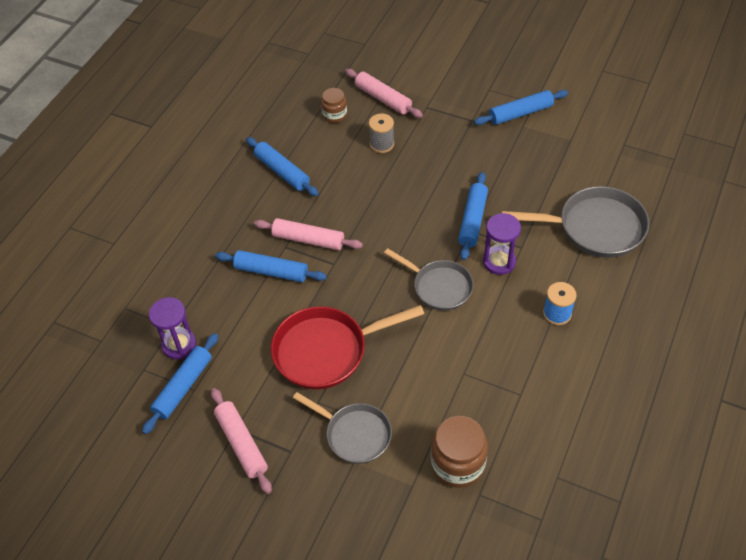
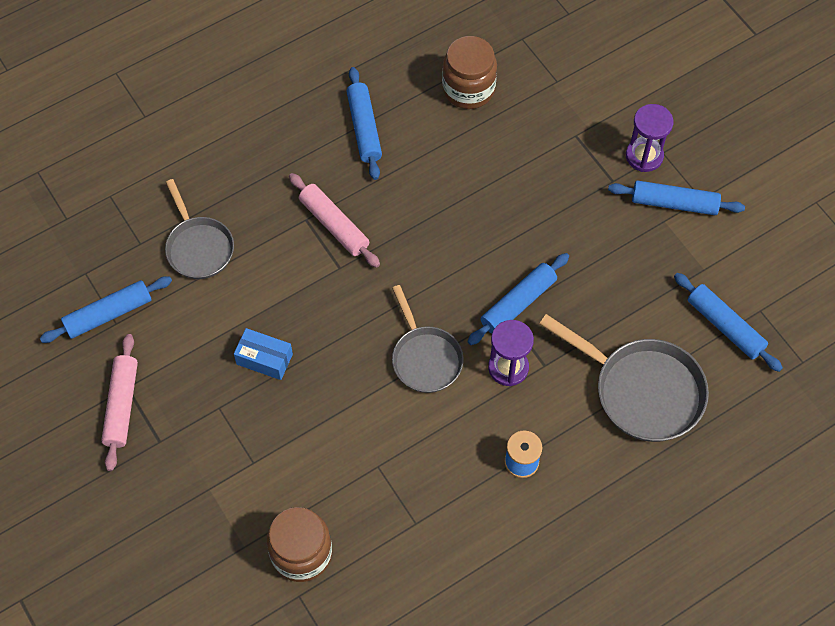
camera: 30 degrees right, 10 degrees up
purple hourglass [149,297,196,359] -> purple hourglass moved to [626,104,674,172]
blue rolling pin [215,250,327,282] -> blue rolling pin moved to [674,273,783,372]
red pan [271,305,424,390] -> blue box [234,328,293,380]
grey pan [293,392,392,464] -> grey pan moved to [165,179,234,279]
brown jar [321,88,347,123] -> brown jar [442,36,497,109], size x1.67
pink rolling pin [345,69,423,118] -> none
grey spool [369,114,394,153] -> none

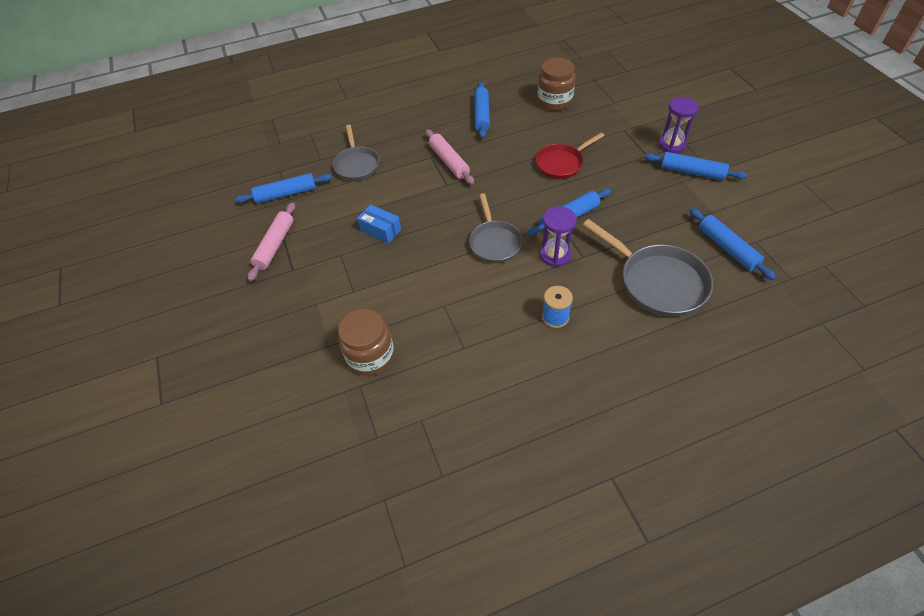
camera: 15 degrees right, 10 degrees down
none -> red pan [536,132,604,179]

